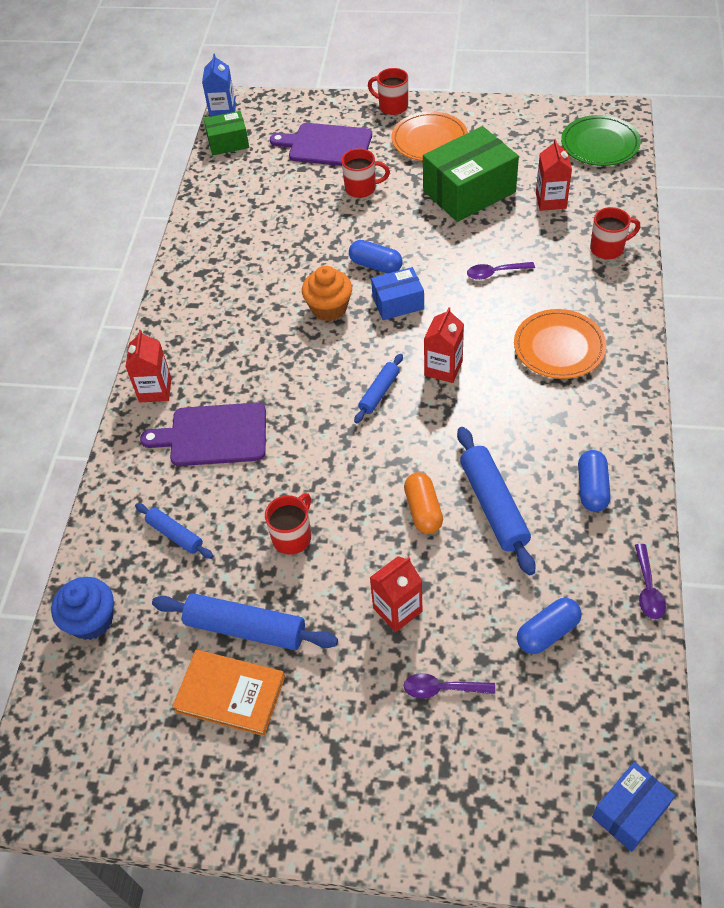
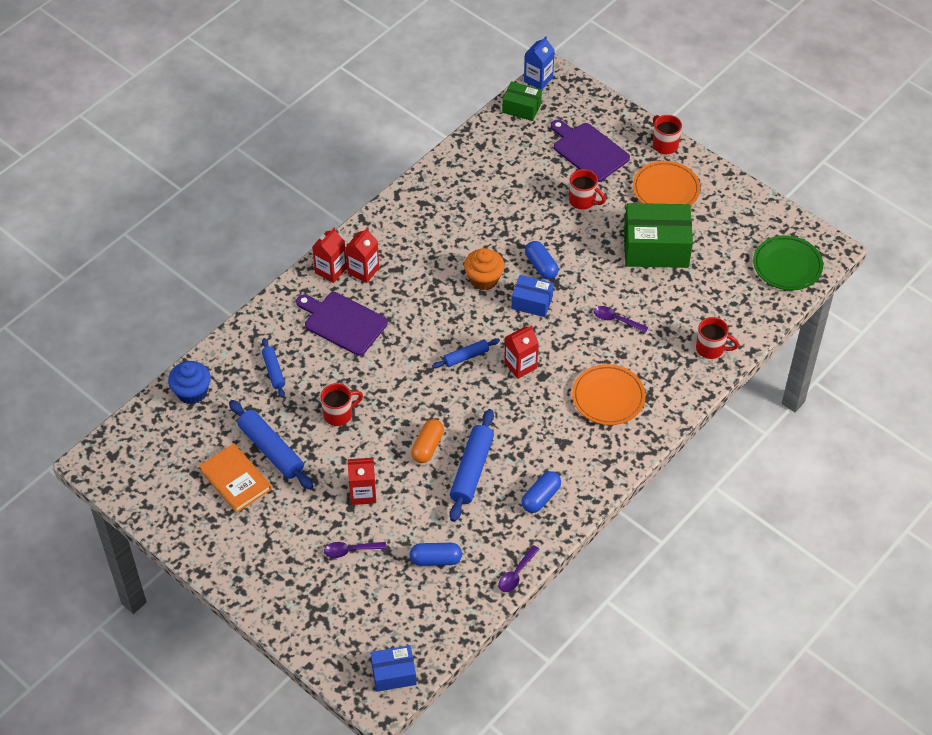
camera: 30 degrees right, 0 degrees up
purple spoon [404,673,495,699] -> purple spoon turned 45 degrees counterclockwise [324,542,387,558]
red carton [536,139,572,211] -> red carton moved to [345,228,379,283]

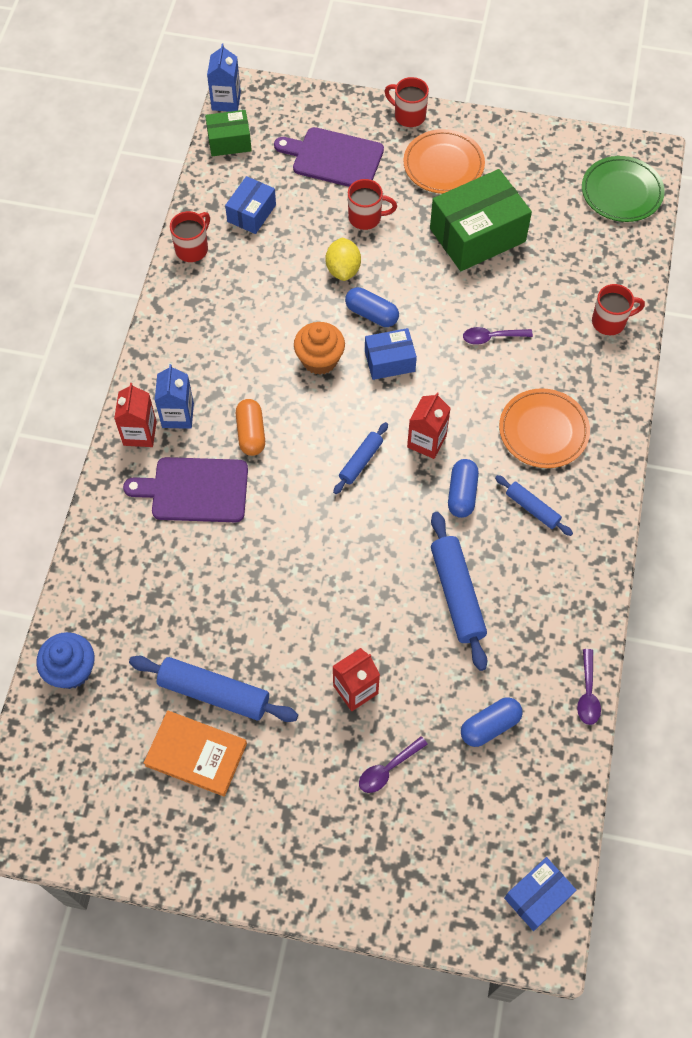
camera: 30 degrees left, 10 degrees up
blue rolling pin [262,338,285,398] -> blue rolling pin moved to [495,475,573,536]
red mug [321,383,363,426] -> red mug moved to [170,211,210,262]
red carton [345,228,379,283] -> blue carton [155,364,194,429]
orange capsule [411,419,444,463] -> orange capsule moved to [236,399,265,456]
blue capsule [521,471,561,513] -> blue capsule moved to [448,459,479,518]
none -> blue box [225,176,276,234]
none -> yellow lemon [325,238,361,281]

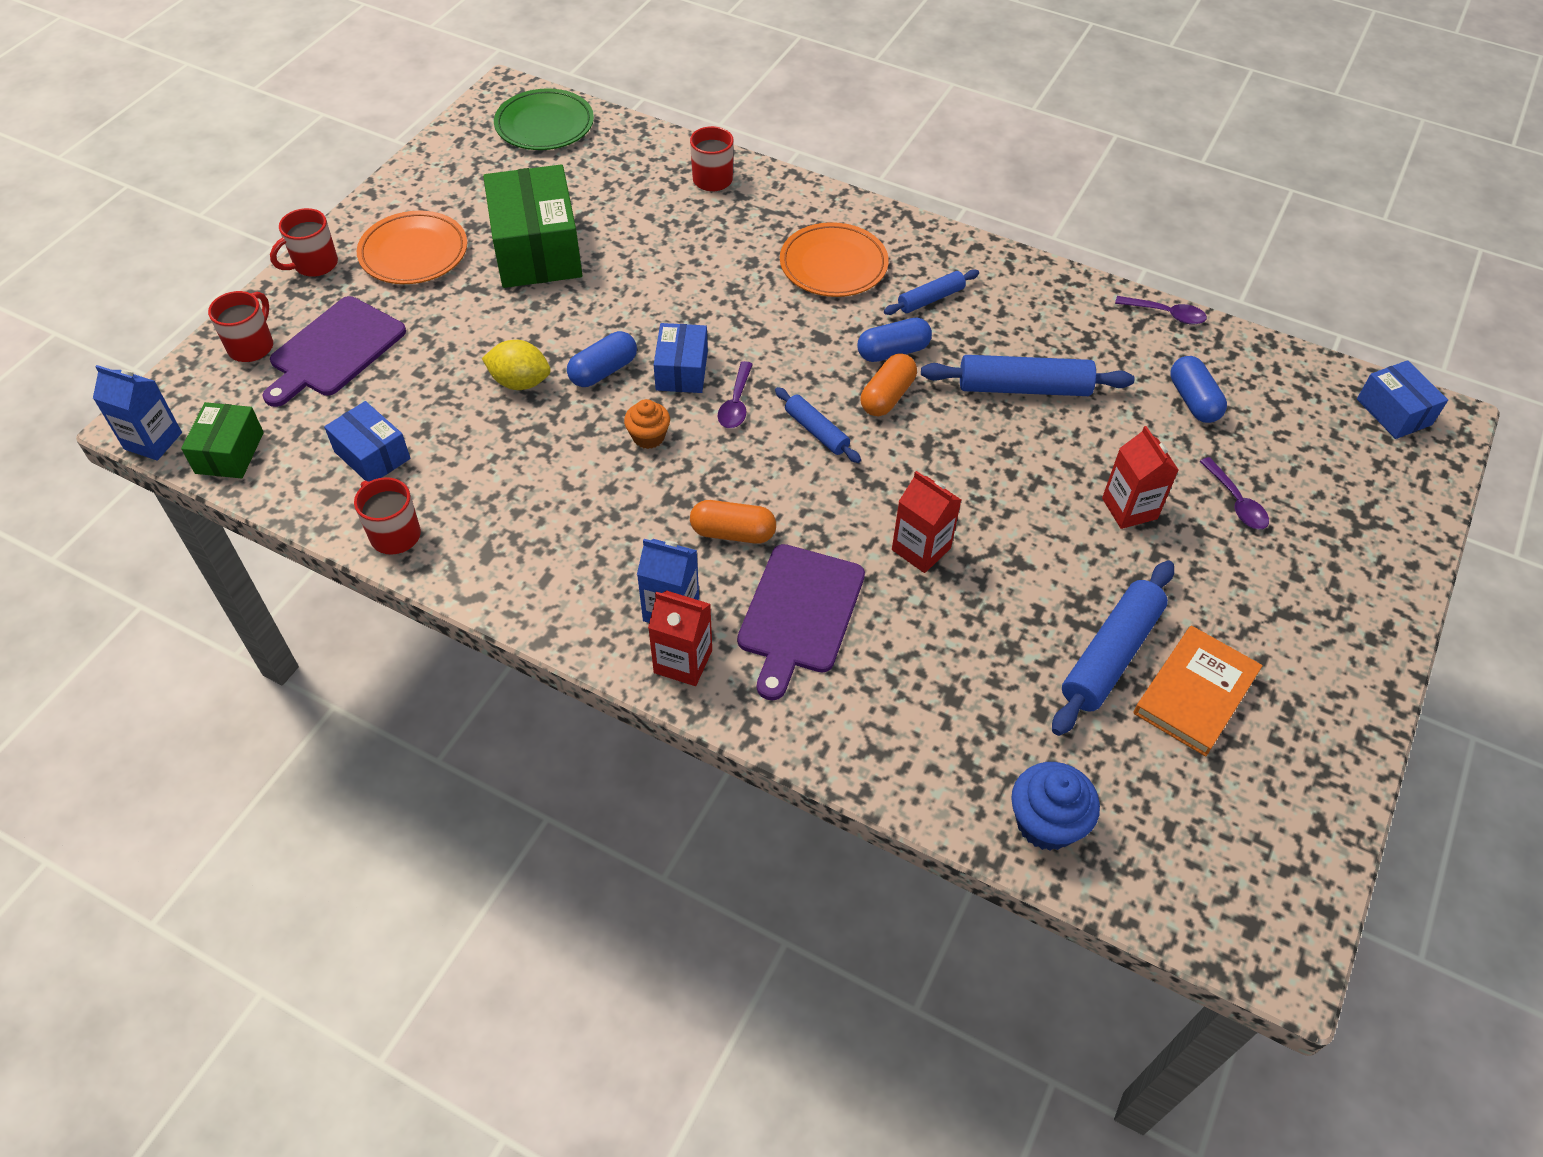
camera: 75 degrees left, 10 degrees down
orange cupcake [294,322,345,375] -> orange cupcake [624,399,670,449], size x0.65
red mug [348,179,397,230] -> red mug moved to [208,291,273,362]
red carton [407,392,451,459] -> red carton moved to [892,471,961,573]
blue capsule [448,459,479,518] -> blue capsule turned 45 degrees counterclockwise [857,318,932,362]
purple spoon [463,327,533,345] -> purple spoon moved to [718,361,753,428]
none -> orange capsule [860,353,917,416]

